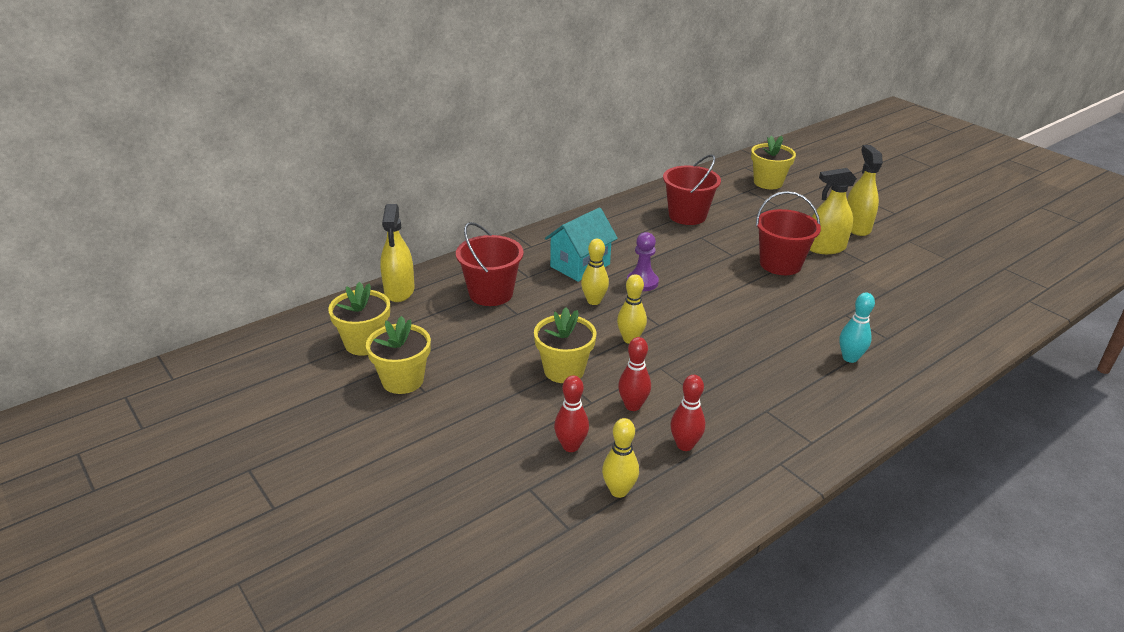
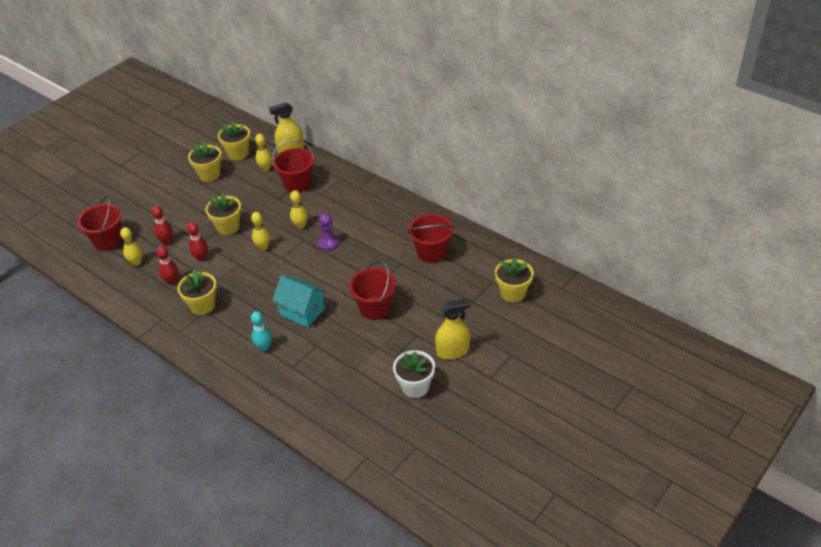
camera: 80 degrees right, 10 degrees up
turquoise house [545,207,618,282] -> turquoise house moved to [272,276,326,327]
yellow spray bottle [809,168,857,254] -> none
none -> red bucket [77,197,123,251]
none -> yellow flower pot [177,270,217,315]
none -> yellow bowling pin [255,134,272,171]
none -> white flower pot [393,350,435,398]

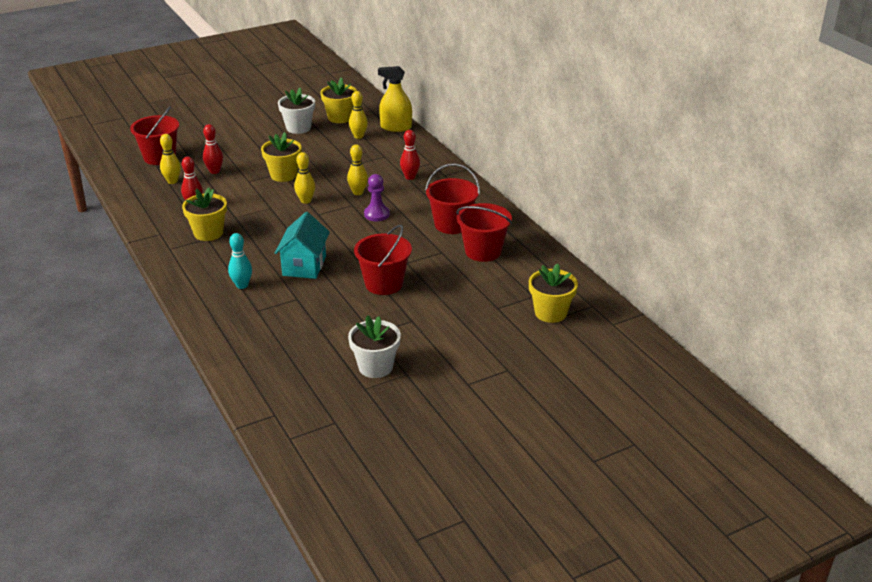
camera: 20 degrees right, 10 degrees down
red bowling pin [187,222,208,261] -> red bowling pin moved to [400,130,420,180]
yellow flower pot [188,142,222,182] -> white flower pot [278,88,315,134]
red bucket [272,139,315,193] -> red bucket moved to [425,163,480,234]
turquoise house [272,276,326,327] -> turquoise house turned 45 degrees clockwise [275,212,330,279]
yellow spray bottle [435,298,470,360] -> none

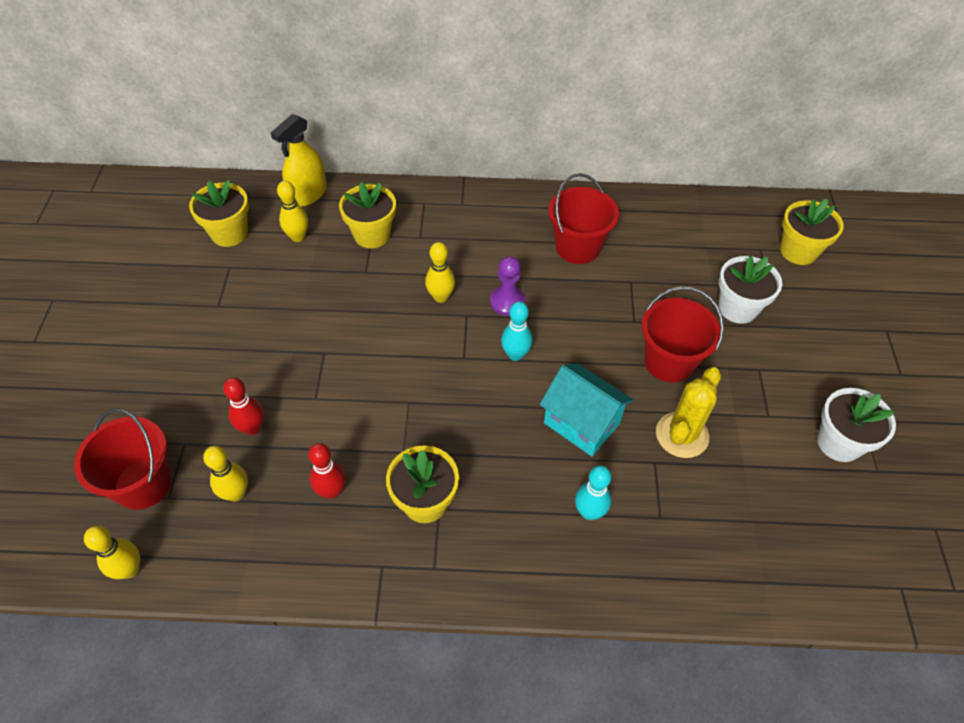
camera: 60 degrees left, 20 degrees up
yellow flower pot [261,132,302,182] -> yellow flower pot moved to [339,182,396,248]
white flower pot [278,88,315,134] -> white flower pot moved to [719,256,782,324]
yellow bowling pin [294,152,315,204] -> yellow bowling pin moved to [84,526,140,579]
red bowling pin [400,130,420,180] -> none
red bucket [456,203,512,262] -> none
none -> turquoise bowling pin [501,301,533,361]
none -> yellow cactus [656,367,721,458]

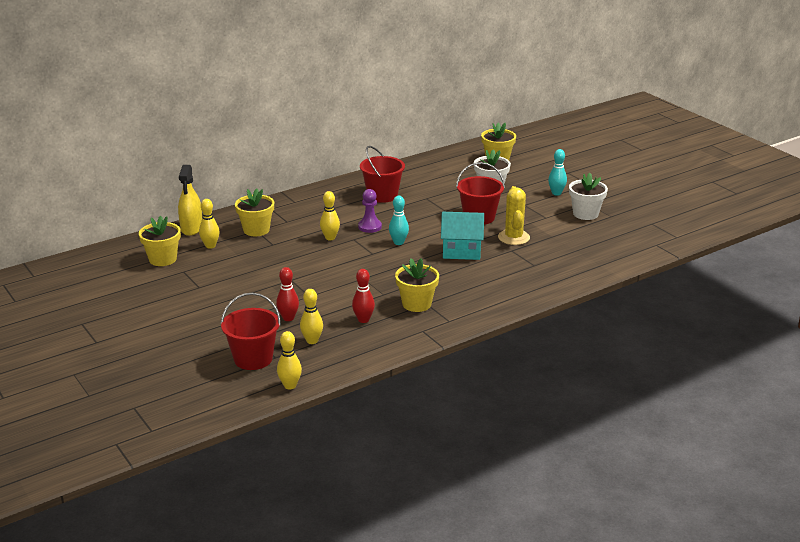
camera: 35 degrees left, 25 degrees down
turquoise bowling pin [575,465,611,520] -> turquoise bowling pin moved to [548,149,567,196]

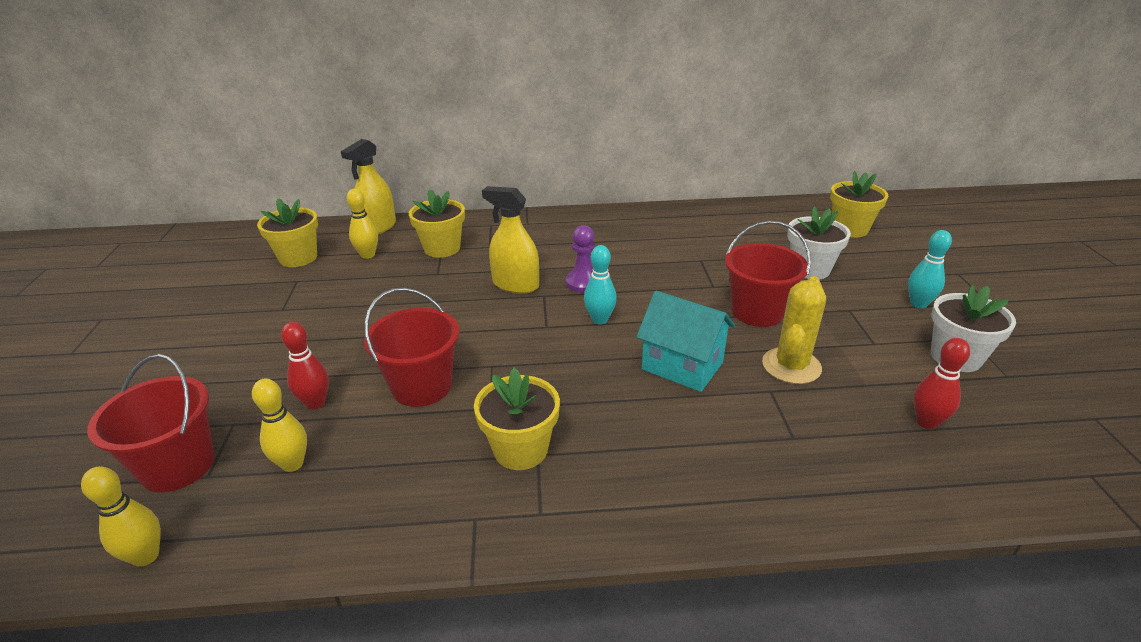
camera: 30 degrees right, 5 degrees up
yellow bowling pin [320,191,340,241] -> yellow spray bottle [482,186,539,294]
red bowling pin [352,269,375,323] -> red bowling pin moved to [913,338,970,429]
red bucket [360,146,405,203] -> red bucket moved to [364,287,459,407]

